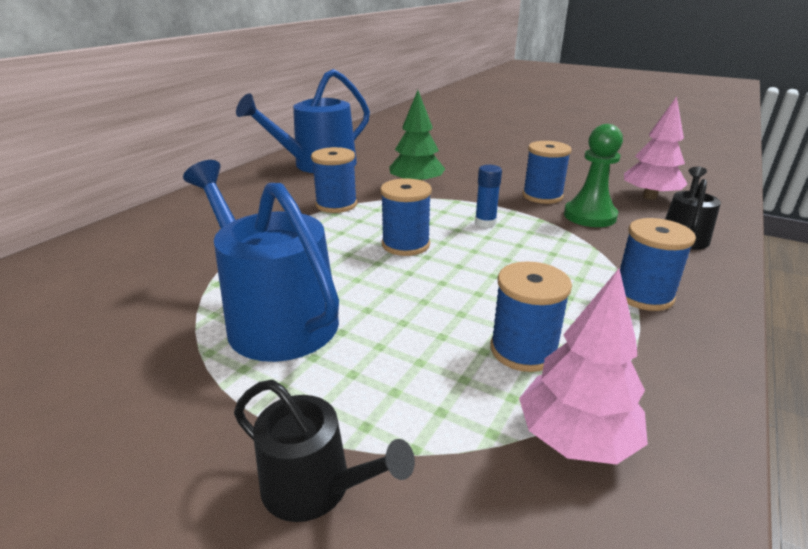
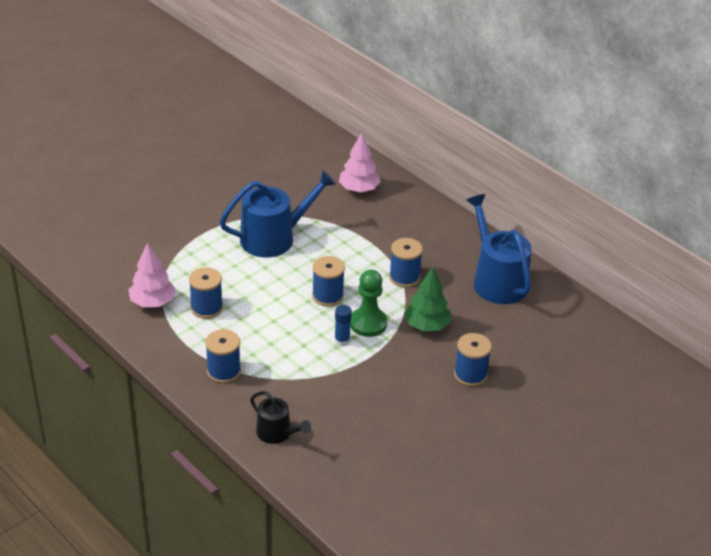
camera: 105 degrees right, 10 degrees up
black watering can [234,380,415,522] -> none
blue spool [522,141,572,204] -> blue spool moved to [454,333,492,387]
green pawn [564,124,623,227] -> green pawn moved to [350,270,387,337]
pink tree [624,96,687,200] -> pink tree moved to [339,133,381,192]

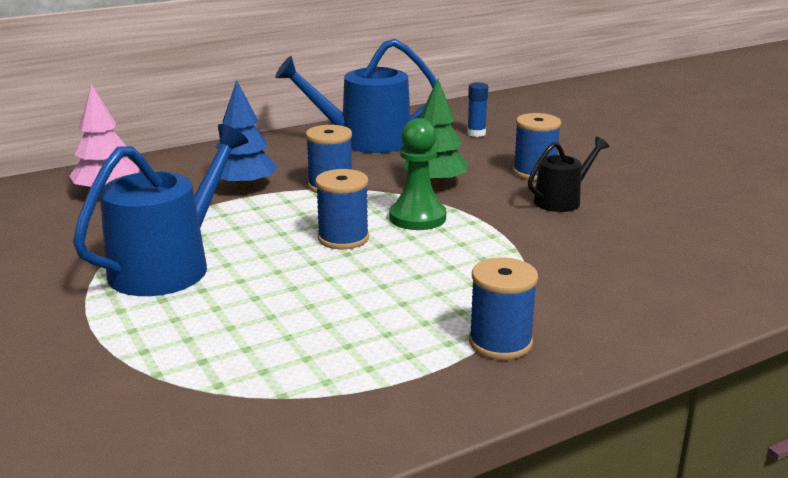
camera: 75 degrees left, 15 degrees down
pink tree [128,243,176,307] -> none
blue spool [189,267,223,319] -> none
blue watering can [220,170,336,258] -> blue watering can turned 45 degrees clockwise [73,124,248,296]
black watering can [250,391,311,444] -> black watering can moved to [528,137,609,212]
blue glue stick [335,305,352,346] -> blue glue stick moved to [467,82,488,137]
none -> blue tree [216,80,278,190]

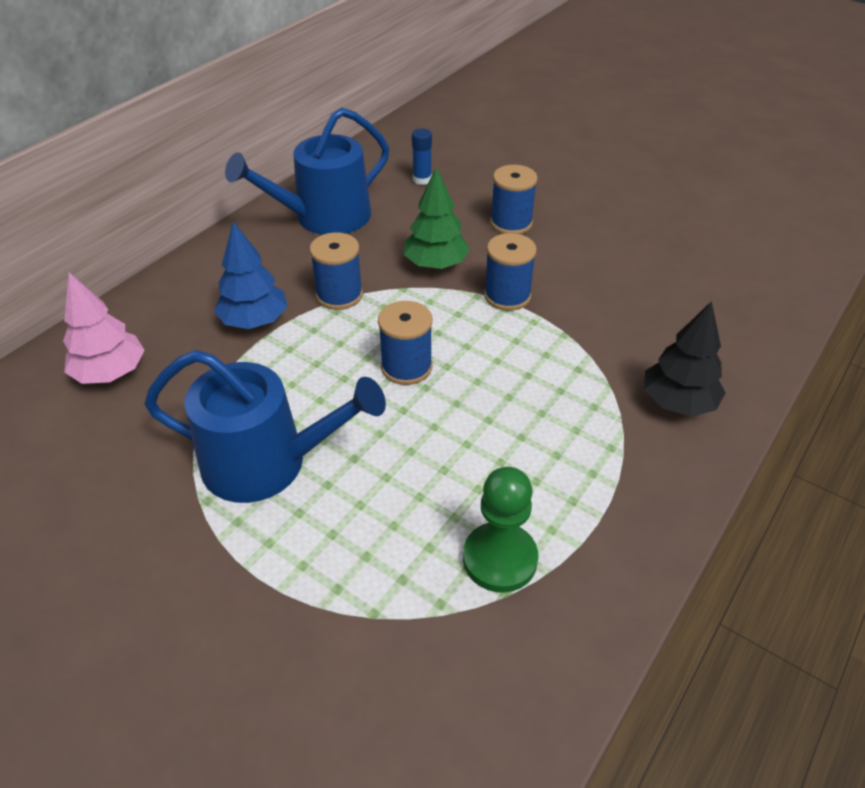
camera: 25 degrees left, 20 degrees up
blue watering can [73,124,248,296] -> blue watering can turned 90 degrees clockwise [144,350,386,503]
green pawn [389,118,446,230] -> green pawn moved to [463,467,538,593]
blue spool [469,257,538,360] -> blue spool moved to [484,233,537,311]
black watering can [528,137,609,212] -> none
none -> black tree [644,301,726,416]

